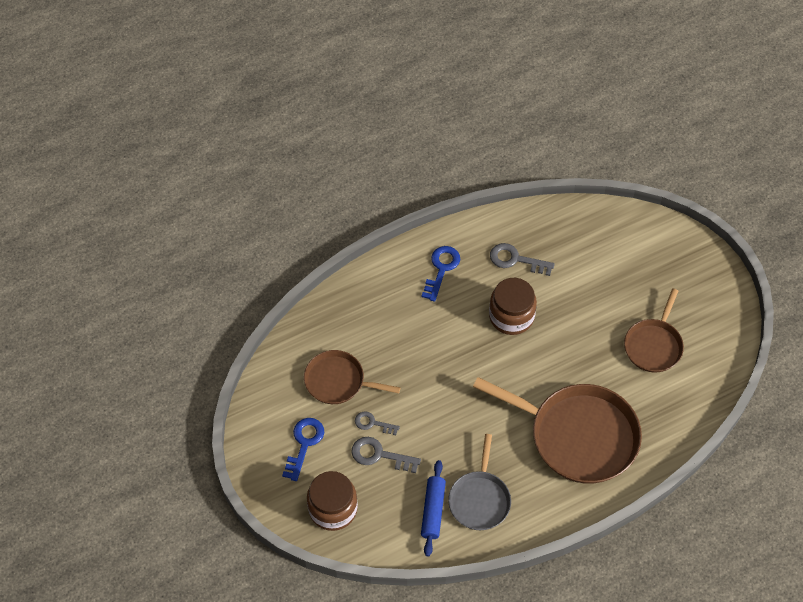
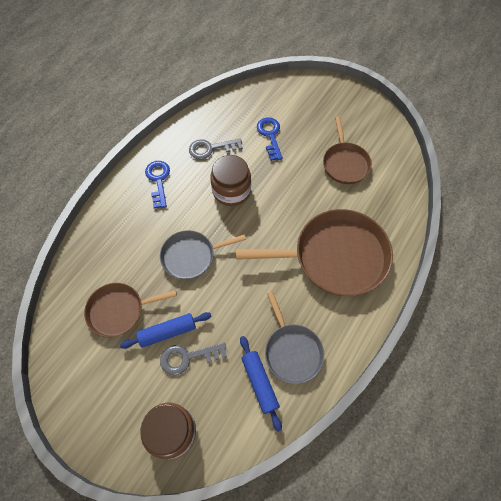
camera: 30 degrees left, 5 degrees up
blue key [282,418,324,481] -> blue key moved to [257,117,283,161]
grey key [355,411,400,435] -> blue rolling pin [120,312,211,349]
none -> grey pan [160,230,246,280]

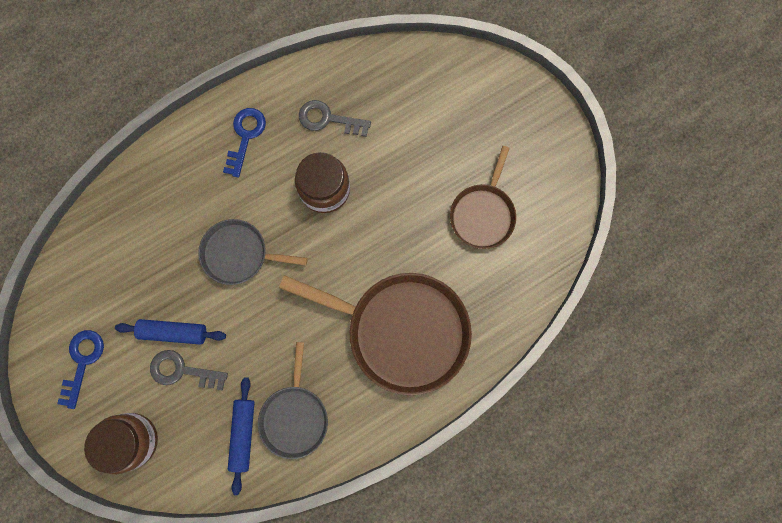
camera: 25 degrees right, 15 degrees up
brown pan [84,283,177,337] -> none
blue key [257,117,283,161] -> blue key moved to [57,330,104,409]

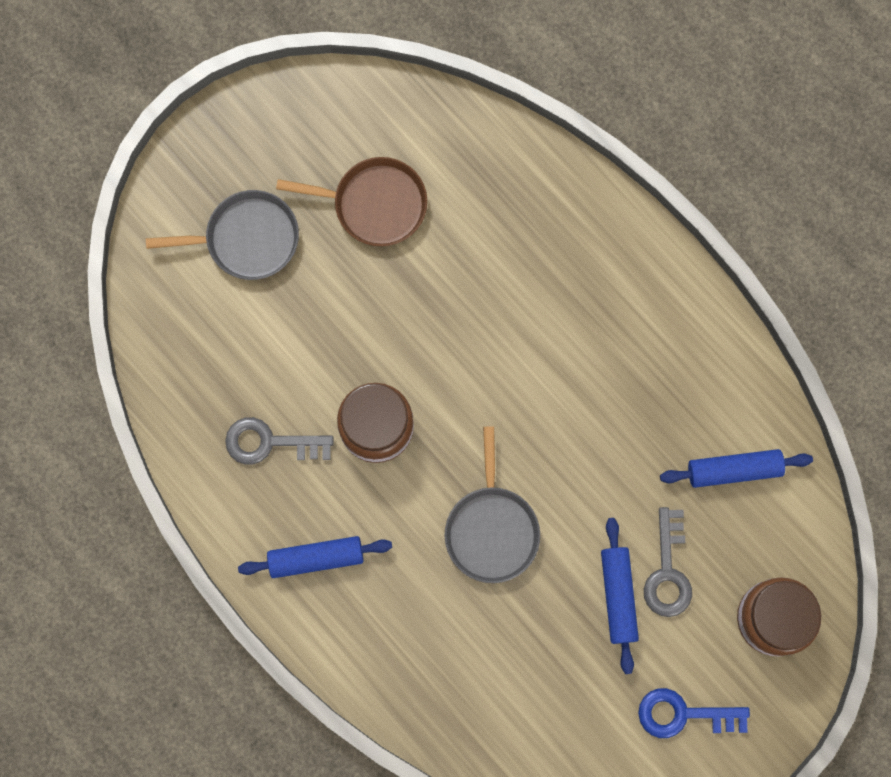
camera: 100 degrees left, 0 degrees up
blue key [223,108,266,178] -> blue rolling pin [238,536,392,578]
grey pan [258,342,328,459] -> grey pan moved to [146,190,299,280]
brown pan [279,273,472,395] -> none
grey key [299,100,371,137] -> grey key turned 90 degrees clockwise [225,417,333,465]

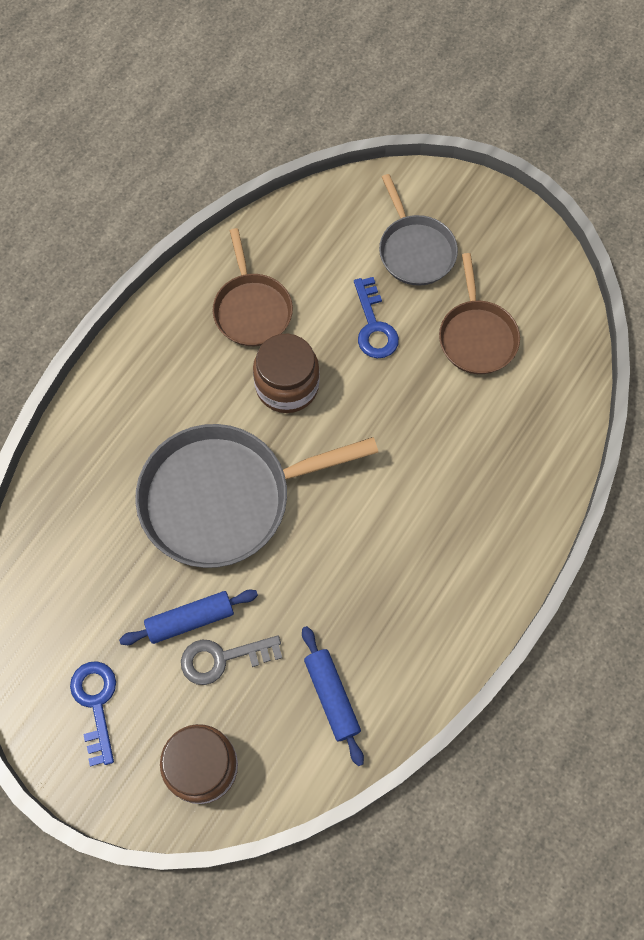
camera: 75 degrees right, 10 degrees down
grey key [225,417,333,465] -> brown pan [213,228,293,346]
blue rolling pin [238,536,392,578] -> none
grey pan [445,426,540,583] -> grey pan [135,424,378,568], size x1.76
none -> blue key [354,277,399,358]

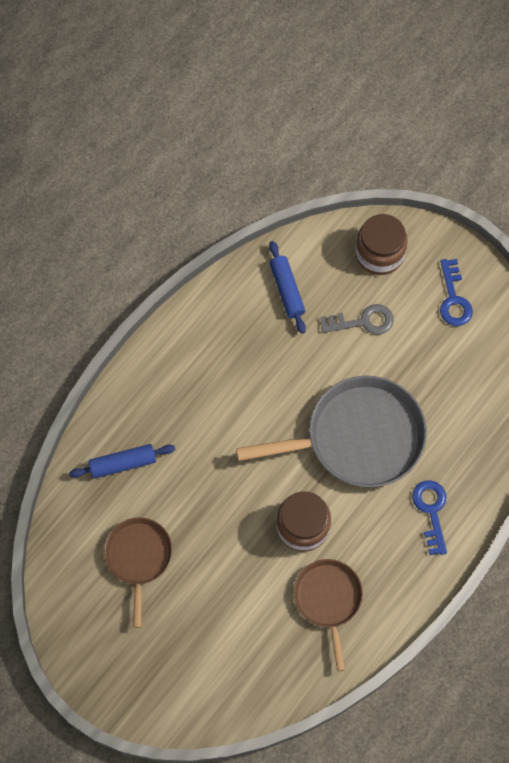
camera: 175 degrees left, 0 degrees up
blue rolling pin [119,590,258,645] -> blue rolling pin moved to [69,444,175,479]
blue key [354,277,399,358] -> blue key moved to [412,480,447,555]
grey pan [379,174,458,286] -> none

